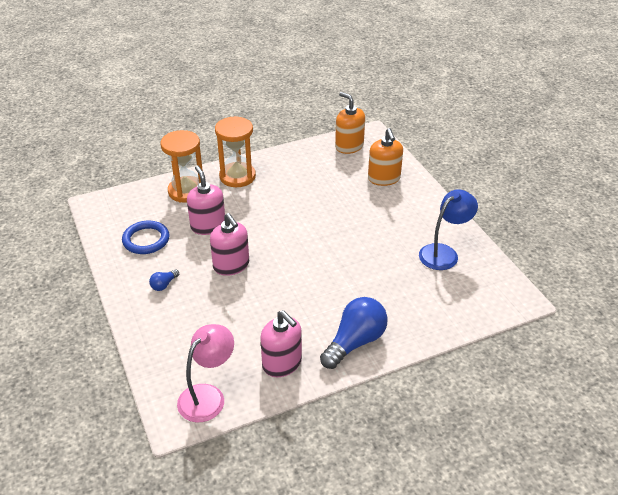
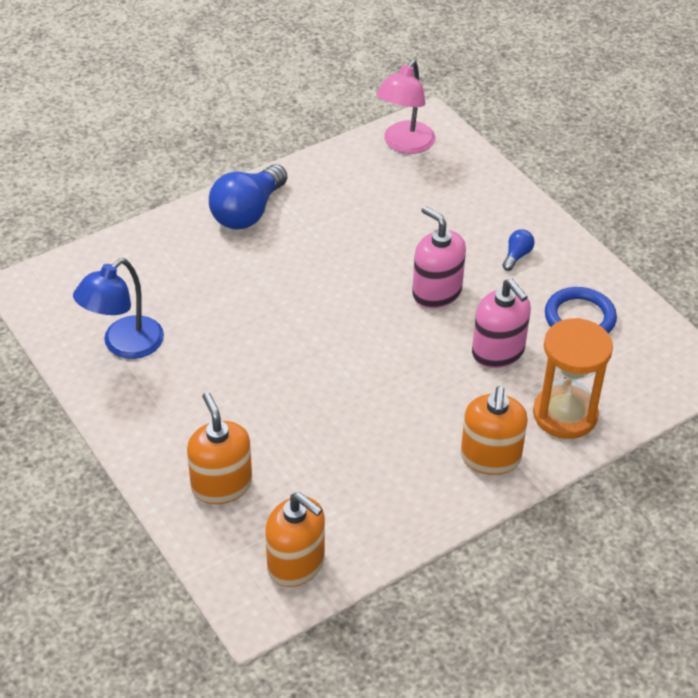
camera: 170 degrees right, 5 degrees up
orange hourglass [215,116,256,187] -> orange soap dispenser [461,386,528,475]
pink soap dispenser [260,310,302,377] -> none

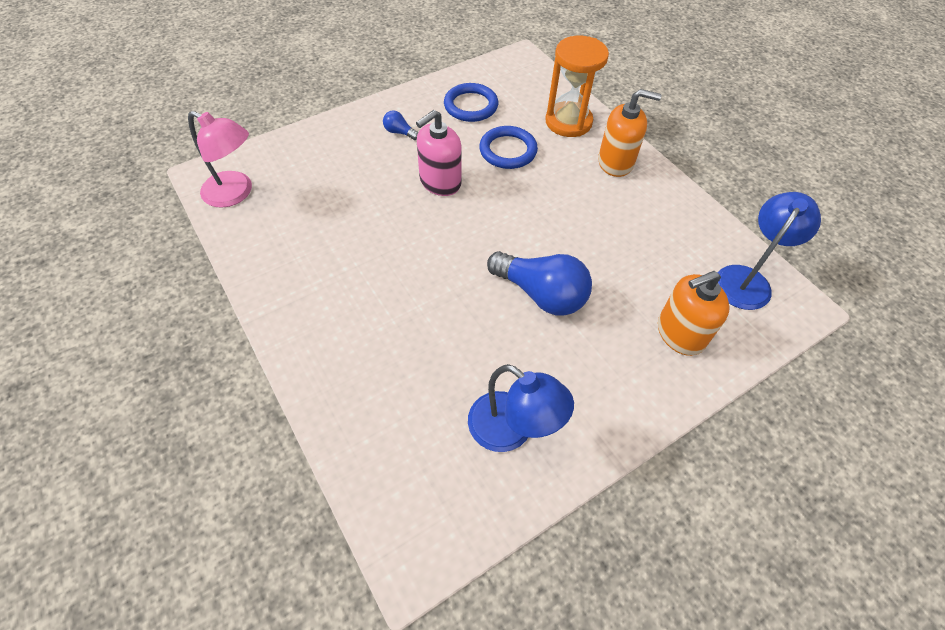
camera: 90 degrees left, 10 degrees up
blue light bulb [209,164,287,229] -> blue light bulb moved to [487,251,592,315]
orange soap dispenser [265,492,325,587] -> blue lamp [718,192,821,310]
pink soap dispenser [472,279,531,368] -> blue ring [479,126,538,169]

